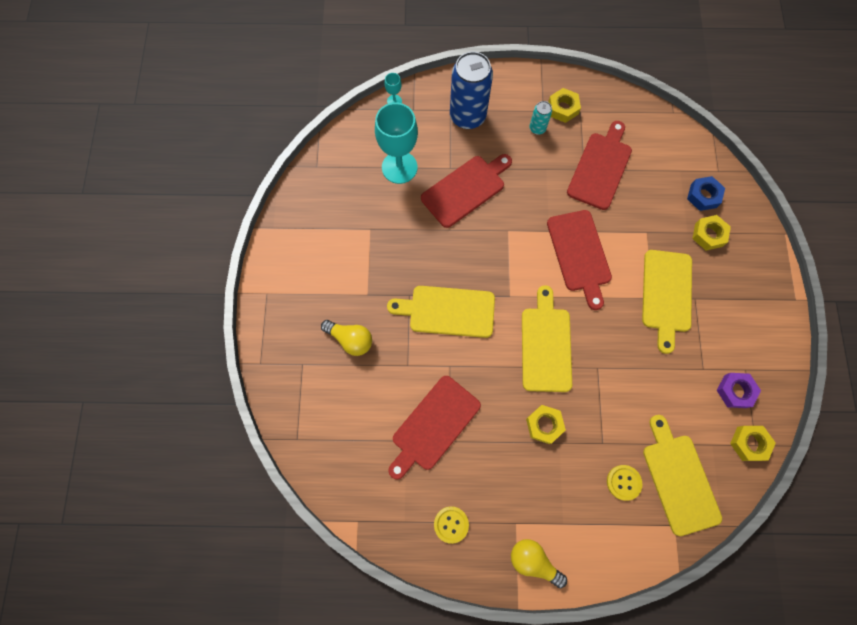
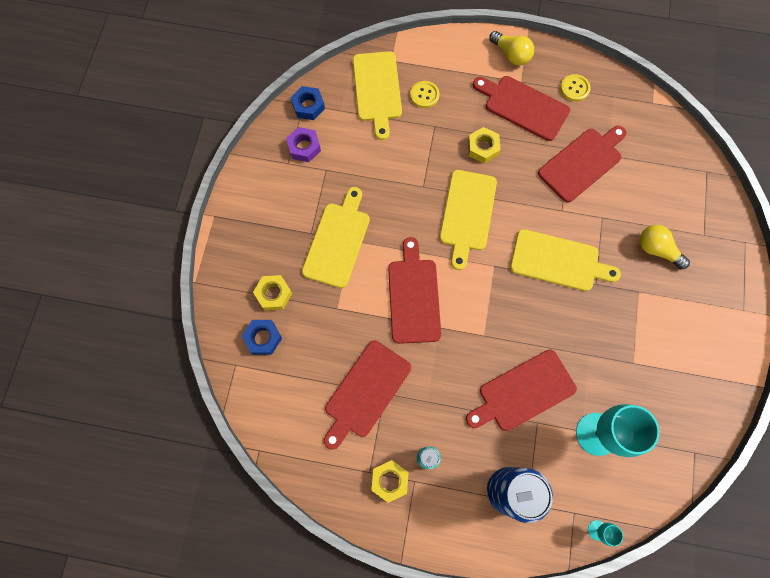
camera: 170 degrees left, 0 degrees up
yellow nut [730,426,776,461] -> blue nut [291,86,325,120]
none -> red cutting board [473,76,570,141]

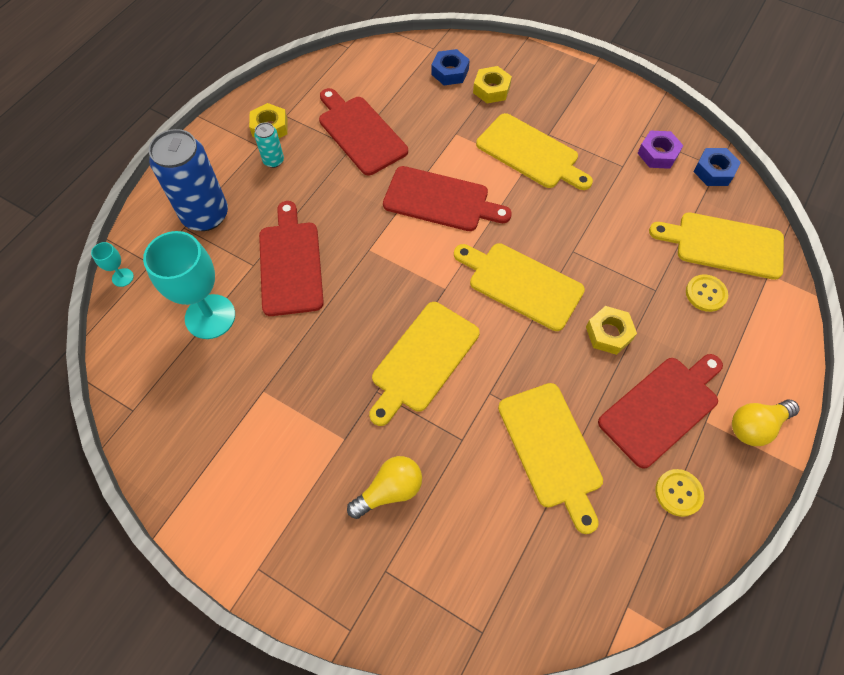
camera: 110 degrees right, 10 degrees down
red cutting board [538,126,627,203] -> yellow cutting board [498,383,603,534]

